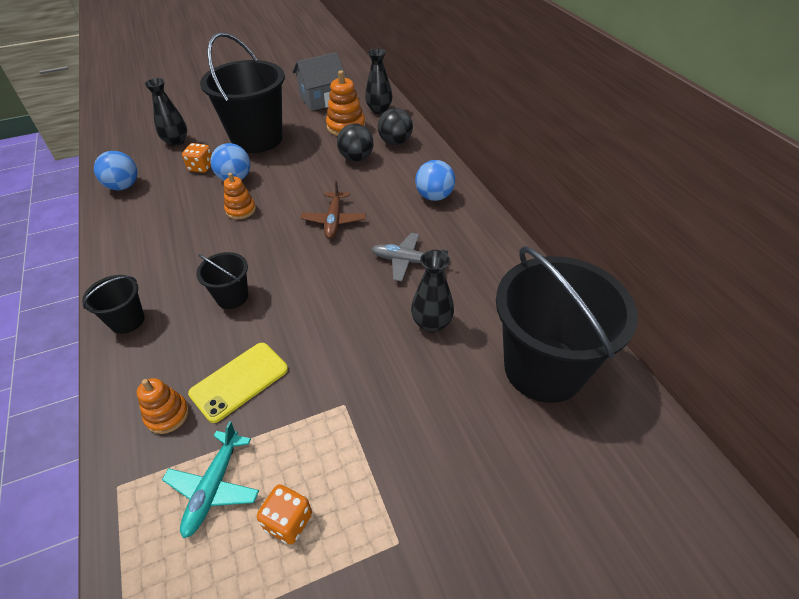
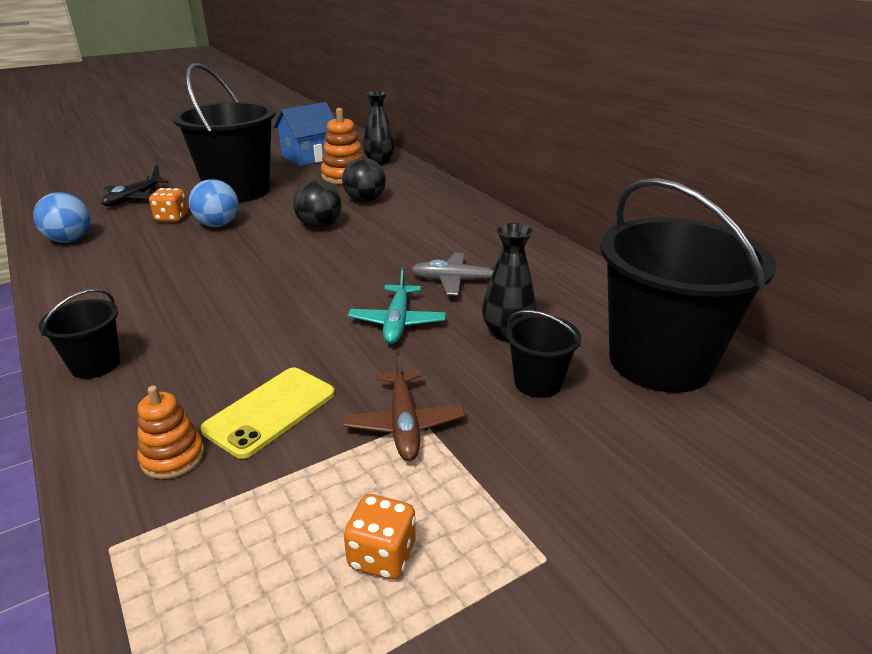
camera: 10 degrees left, 15 degrees down
black vase [144,78,187,146] -> black plane [101,165,169,206]
turquoise plane [162,421,259,538] -> turquoise plane moved to [348,267,446,344]
black bucket [196,252,248,309] -> black bucket moved to [506,310,581,398]
orange stacking toy [224,173,256,220] -> none
grey house [293,52,347,111] -> blue house [273,102,335,166]
brown plane [301,180,366,239] -> brown plane moved to [343,351,465,461]
black ball [378,108,413,145] -> black ball moved to [293,180,341,228]
blue ball [415,160,455,201] -> none

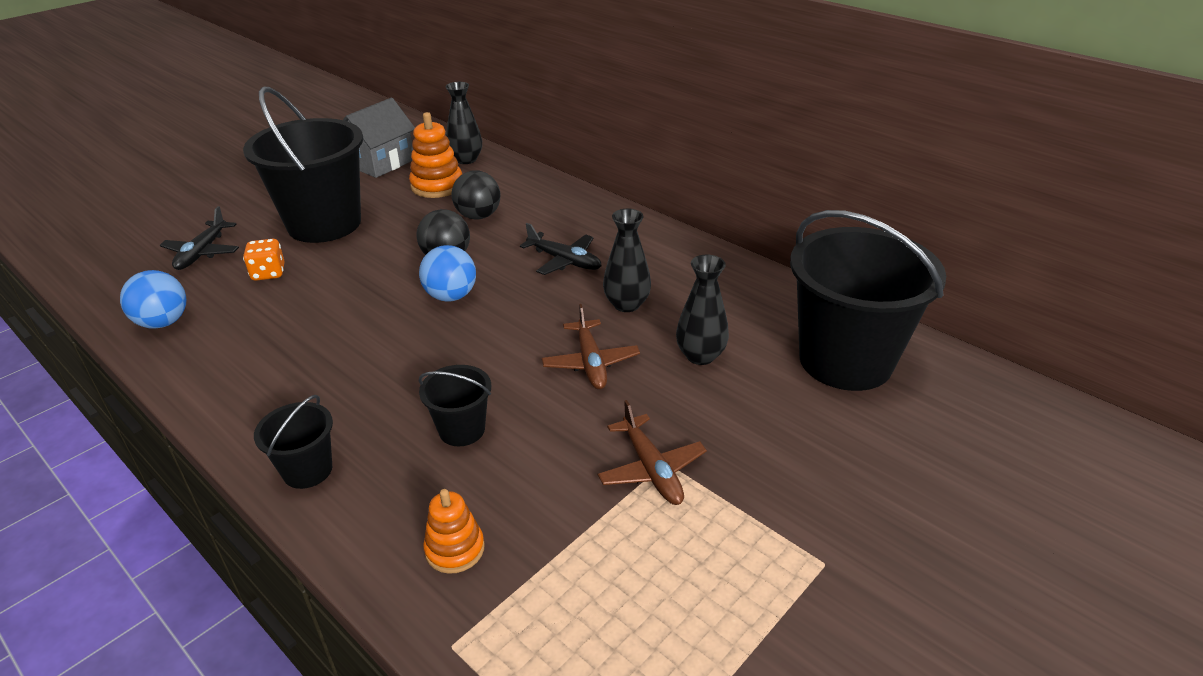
camera: 15 degrees left, 5 degrees up
blue ball [189,179,239,227] -> blue ball moved to [419,245,476,302]
yellow phone [200,368,335,459] -> none
blue house [273,102,335,166] -> grey house [343,98,415,178]
orange dice [344,494,416,579] -> none
turquoise plane [348,267,446,344] -> brown plane [542,304,640,389]
grey plane [411,253,497,296] -> black vase [603,209,651,312]
black bucket [506,310,581,398] -> black bucket moved to [419,365,491,446]
none -> black plane [520,223,601,275]

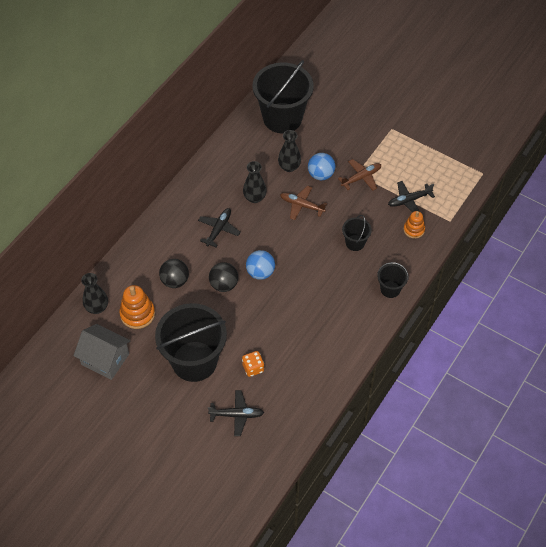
camera: 100 degrees left, 20 degrees up
blue ball [120,270,186,329] -> blue ball moved to [308,153,335,180]
brown plane [542,304,640,389] -> brown plane turned 135 degrees counterclockwise [280,185,327,220]
none -> black plane [388,181,435,212]

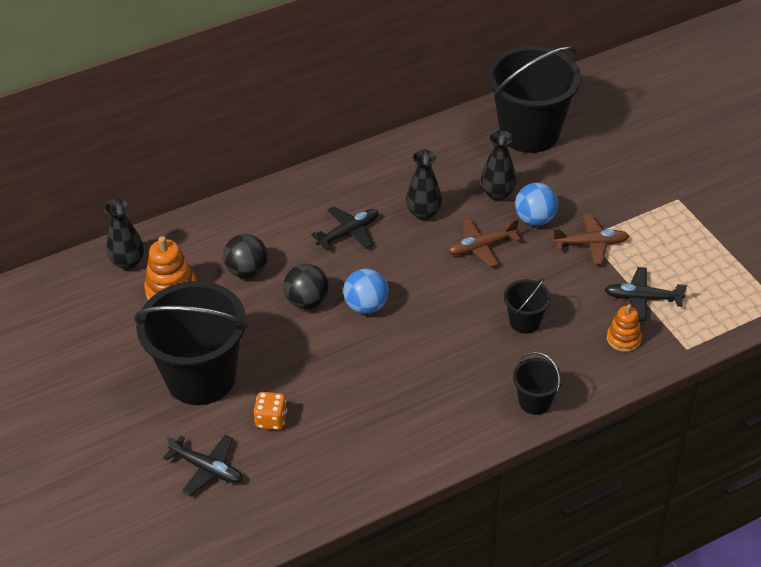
camera: 30 degrees right, 10 degrees down
grey house [73,324,131,380] -> none
brown plane [280,185,327,220] -> brown plane turned 75 degrees counterclockwise [448,218,521,267]

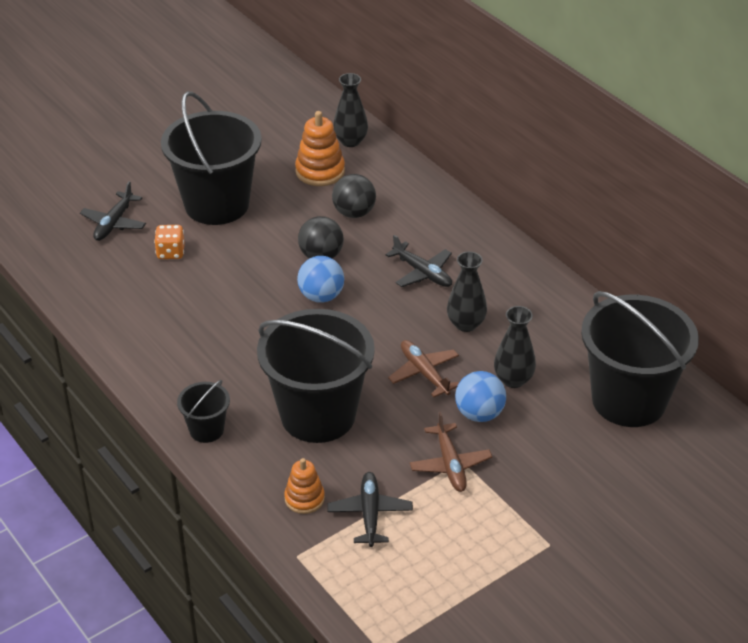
camera: 80 degrees right, 5 degrees down
black bucket [504,278,551,334] -> black bucket [257,309,375,443], size x2.20

